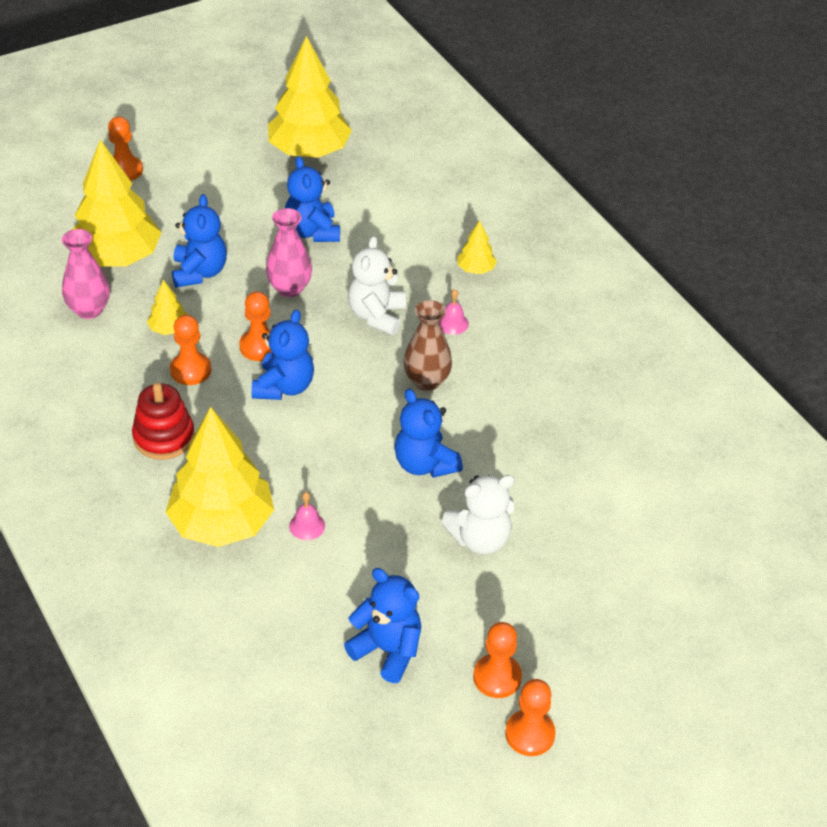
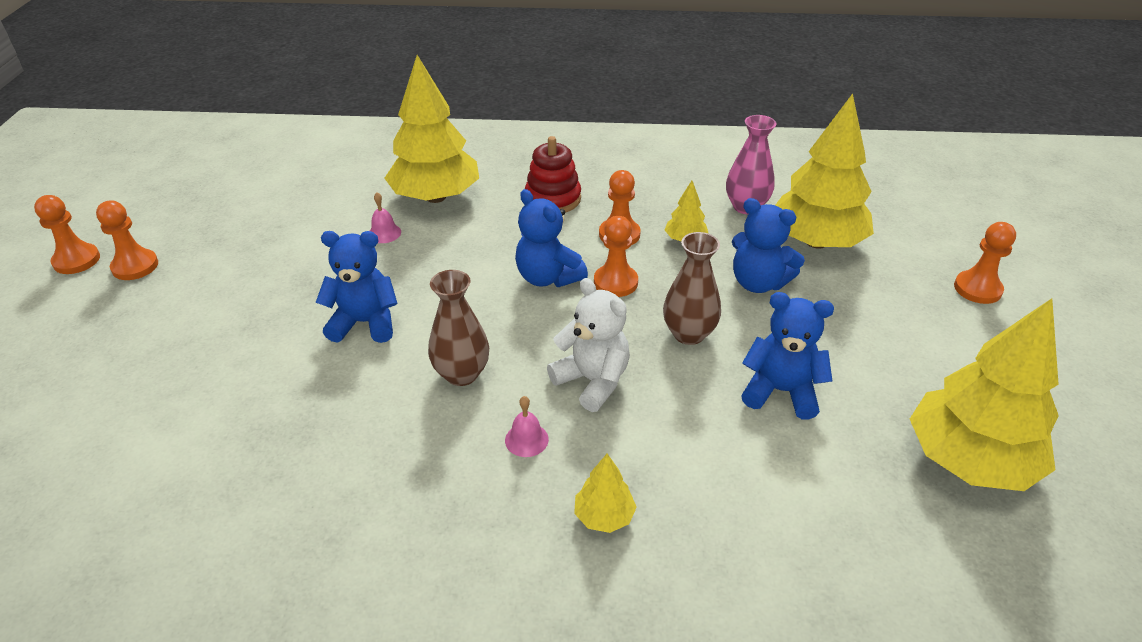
camera: 125 degrees right, 5 degrees down
pink vase [266,208,312,297] -> brown vase [663,232,721,345]
blue teddy bear [344,568,421,683] -> none
white teddy bear [441,475,515,554] -> none

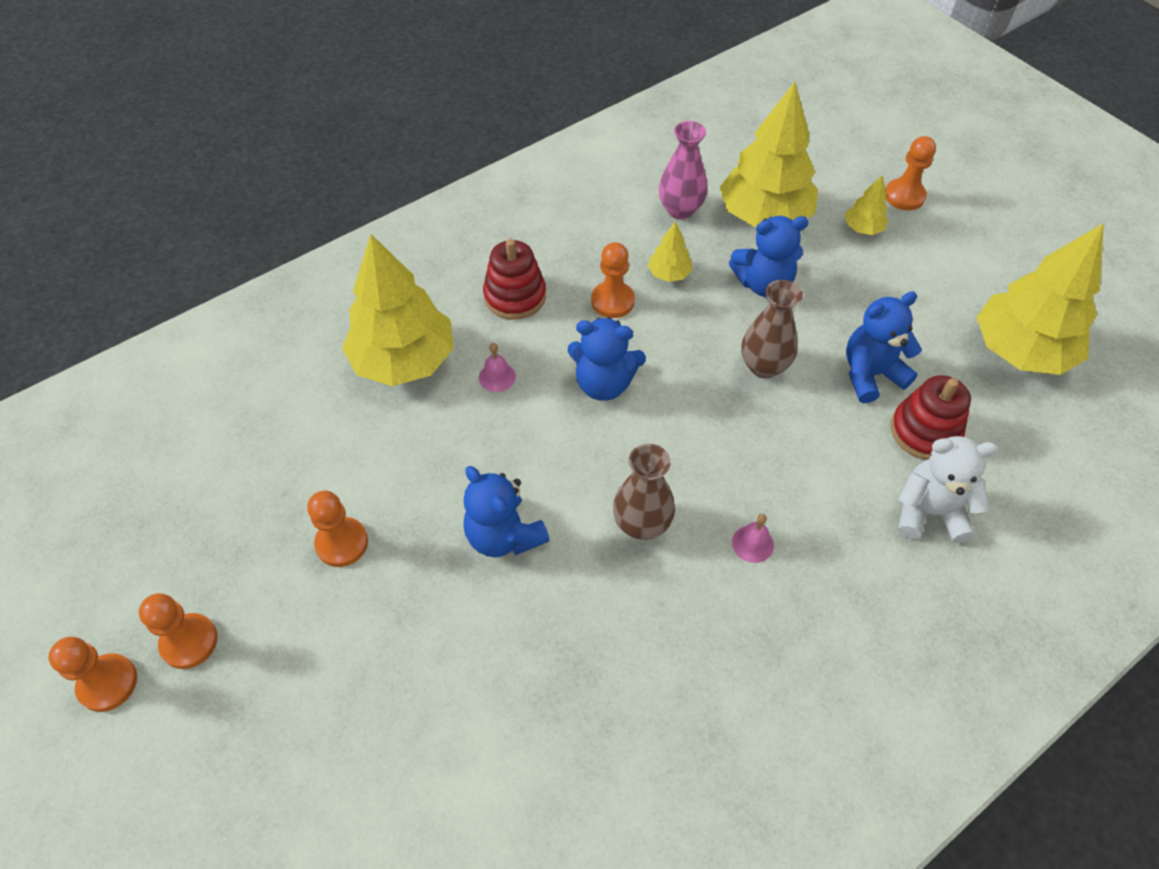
camera: 40 degrees left, 15 degrees up
blue teddy bear [315,231,398,343] -> blue teddy bear turned 90 degrees counterclockwise [463,466,550,557]
pink bell [370,193,401,243] -> pink bell moved to [479,343,516,392]
white teddy bear [547,278,630,412] -> white teddy bear moved to [898,436,998,543]
yellow tree [574,454,637,533] -> yellow tree moved to [845,175,889,235]
orange pawn [594,216,638,297] -> orange pawn moved to [307,491,368,567]
none -> red stacking toy [891,375,971,460]

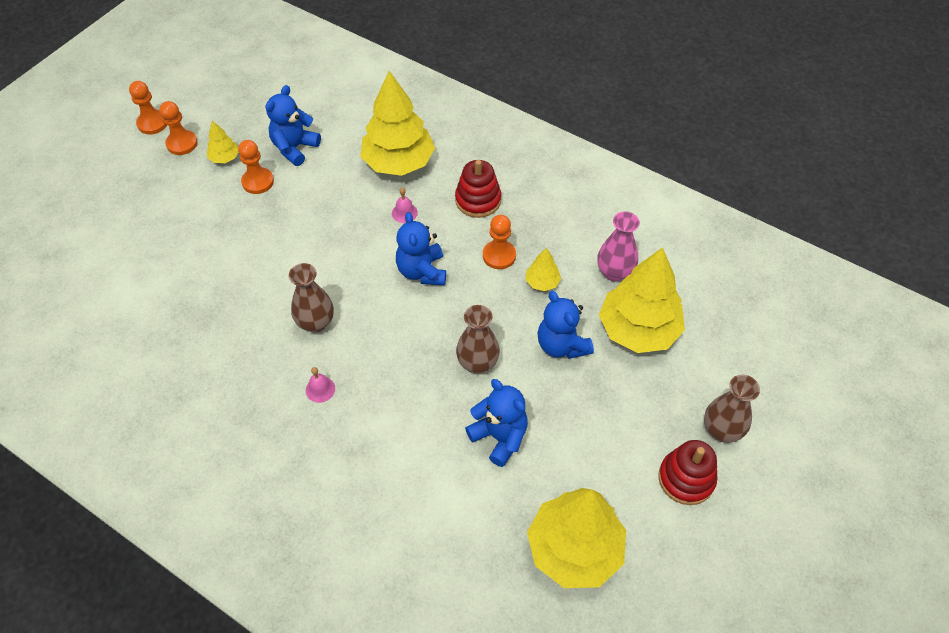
camera: 70 degrees right, 0 degrees up
blue teddy bear [463,466,550,557] -> blue teddy bear moved to [266,85,321,166]
yellow tree [845,175,889,235] -> yellow tree moved to [207,121,238,163]
orange pawn [885,136,936,210] -> brown vase [704,375,760,443]
red stacking toy [891,375,971,460] -> red stacking toy moved to [658,440,717,505]
white teddy bear [898,436,998,543] -> none

